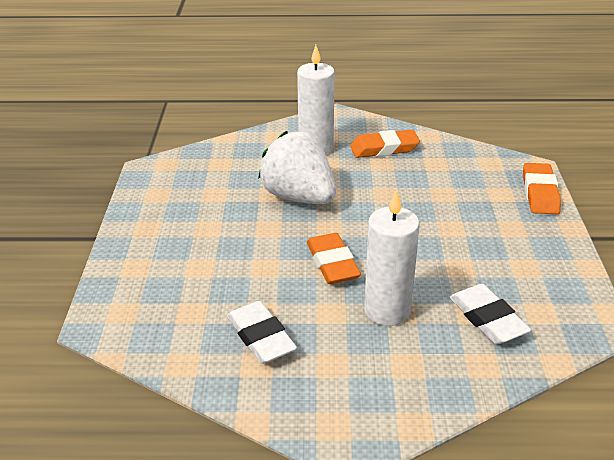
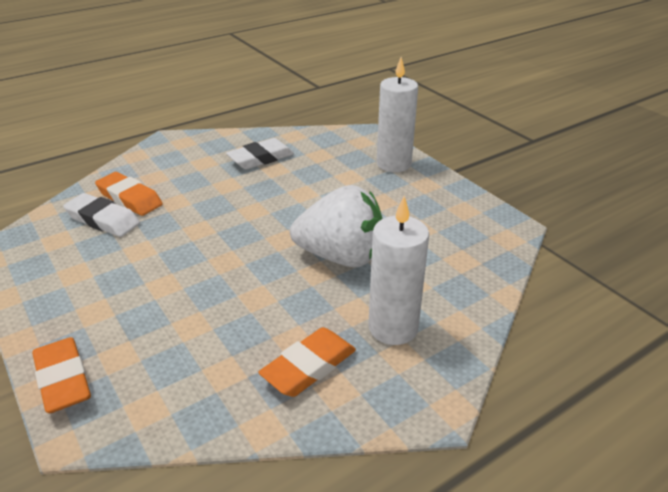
camera: 145 degrees right, 0 degrees up
white eraser [227,301,297,364] -> white eraser turned 60 degrees counterclockwise [226,138,294,169]
orange eraser [307,233,361,284] -> orange eraser moved to [95,172,163,216]
white candle [364,189,420,326] -> white candle moved to [377,57,418,172]

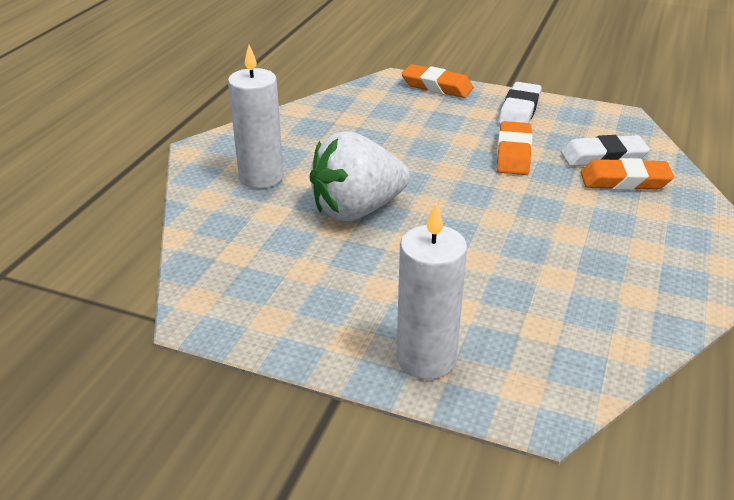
camera: 145 degrees right, 0 degrees up
white eraser [226,138,294,169] -> white eraser moved to [499,82,542,124]
orange eraser [258,327,356,397] -> orange eraser moved to [496,121,532,175]

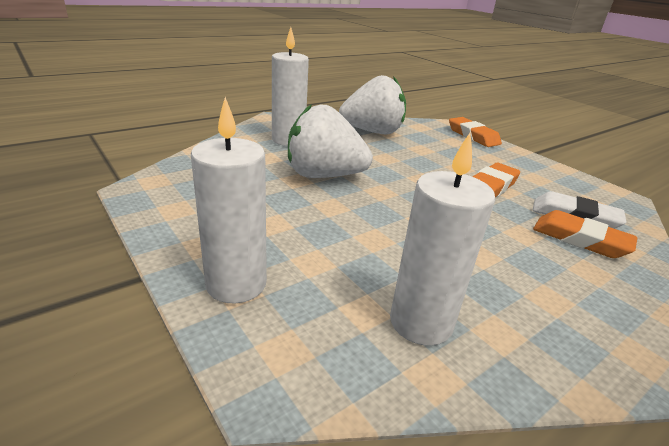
camera: 30 degrees right, 5 degrees down
white eraser [499,82,542,124] -> none
none -> white strawberry [339,75,406,135]
none -> white candle [390,133,495,346]

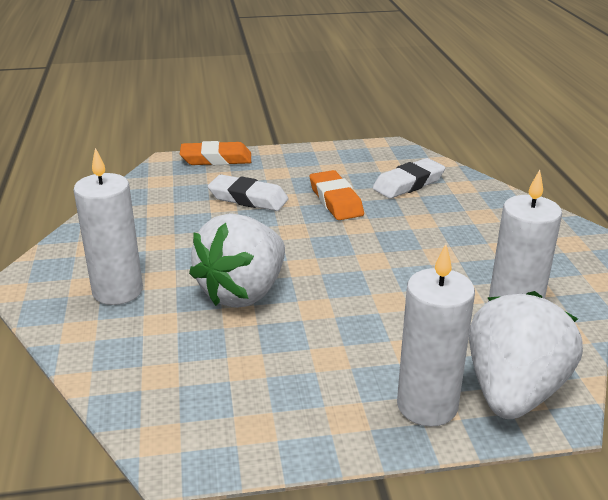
camera: 60 degrees left, 0 degrees up
white strawberry [339,75,406,135] -> white strawberry moved to [469,291,583,419]
orange eraser [533,210,638,258] -> none
none -> white eraser [208,174,289,211]

